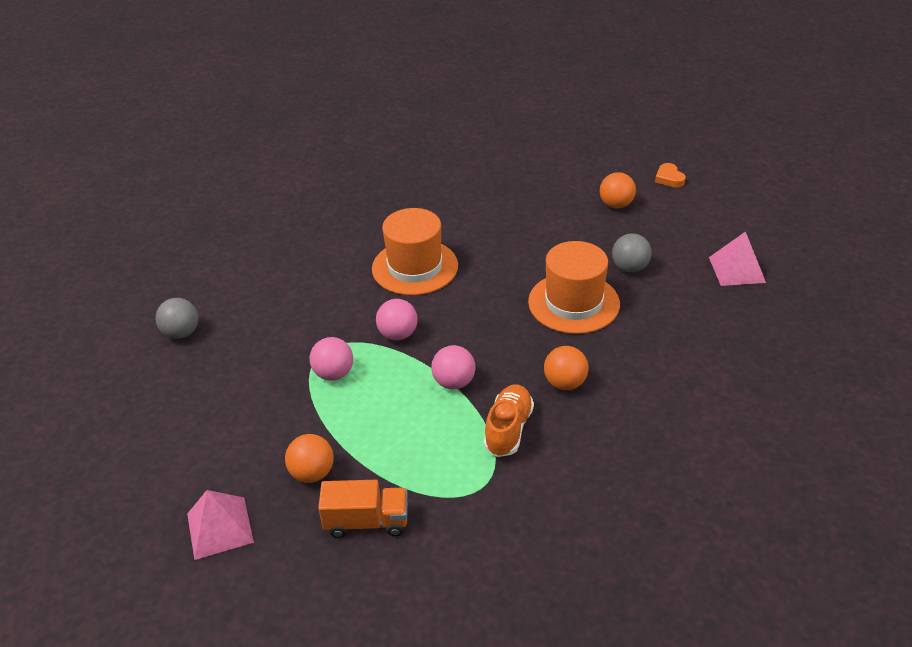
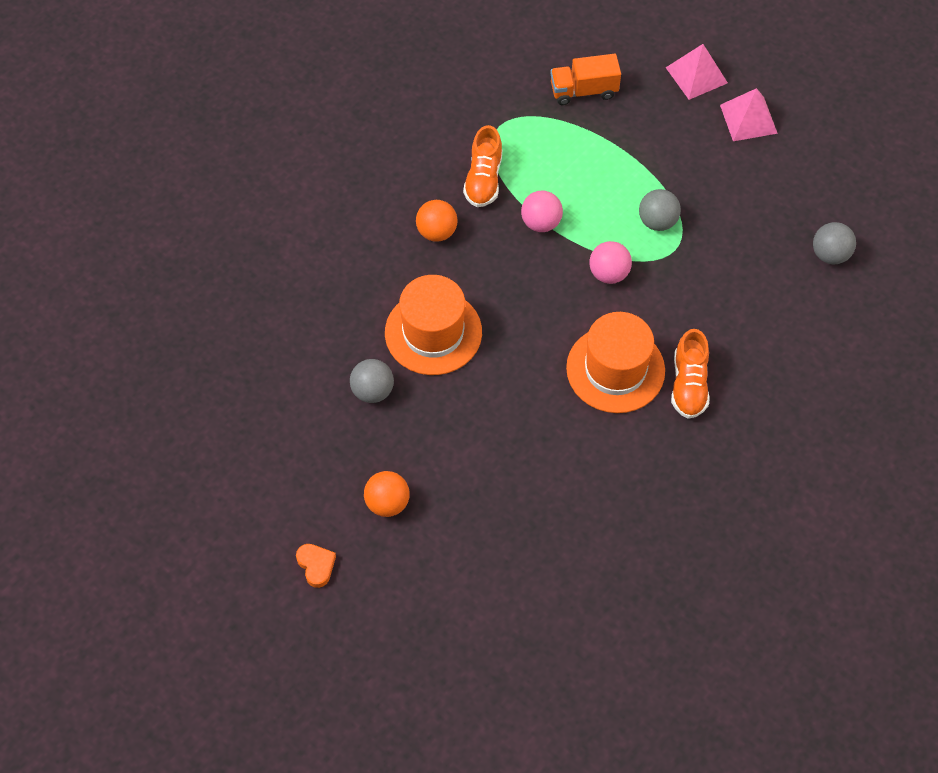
camera: 170 degrees right, 20 degrees up
orange ball [285,434,334,483] -> none
pink ball [310,337,353,381] -> grey ball [639,189,681,231]
pink pyramid [709,231,766,286] -> pink pyramid moved to [720,88,778,141]
none -> orange shoe [671,329,710,419]

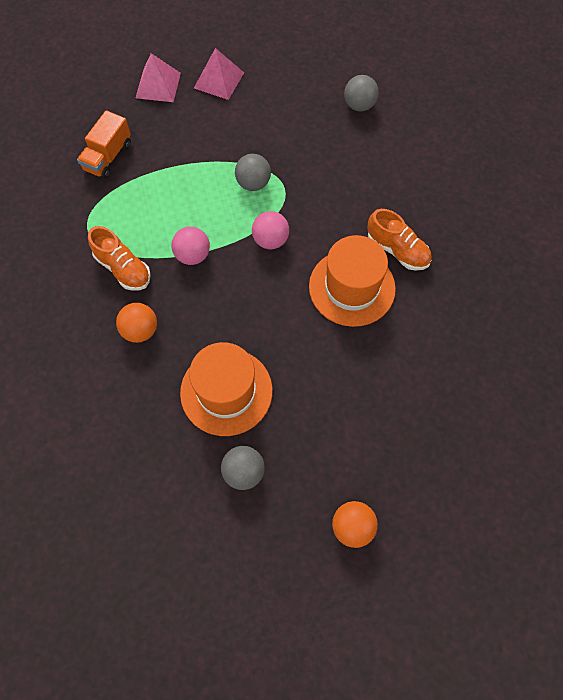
camera: 55 degrees left, 5 degrees up
orange heart [296,544,336,588] -> none

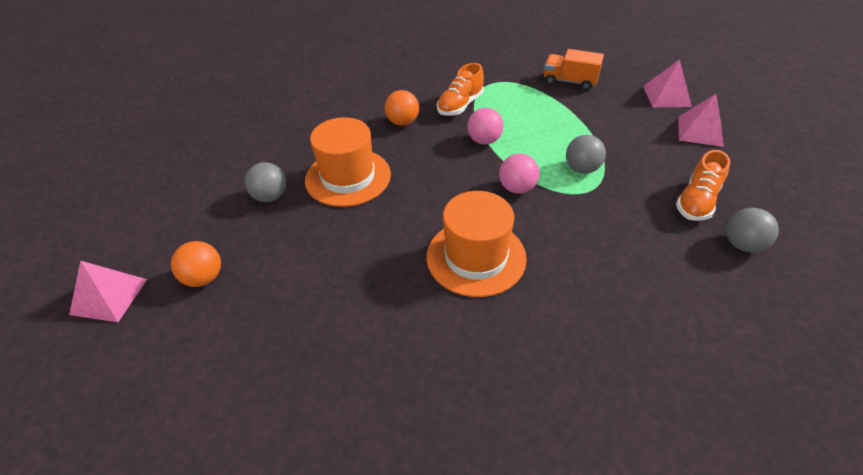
camera: 85 degrees right, 20 degrees down
orange shoe [368,209,432,271] -> orange shoe moved to [676,150,730,221]
none -> pink pyramid [69,261,147,322]

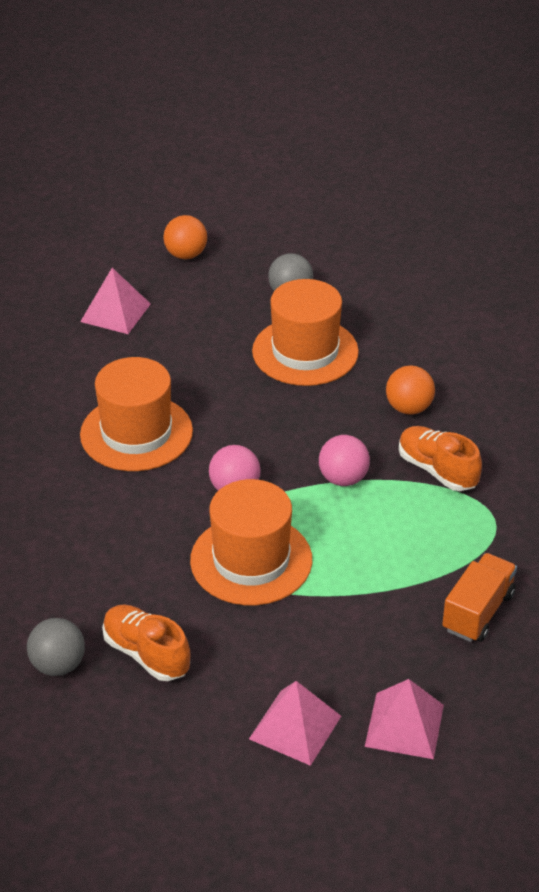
camera: 100 degrees right, 5 degrees down
pink pyramid [69,261,147,322] -> pink pyramid moved to [80,268,151,334]
grey ball [566,135,606,174] -> orange hat [190,479,312,605]

